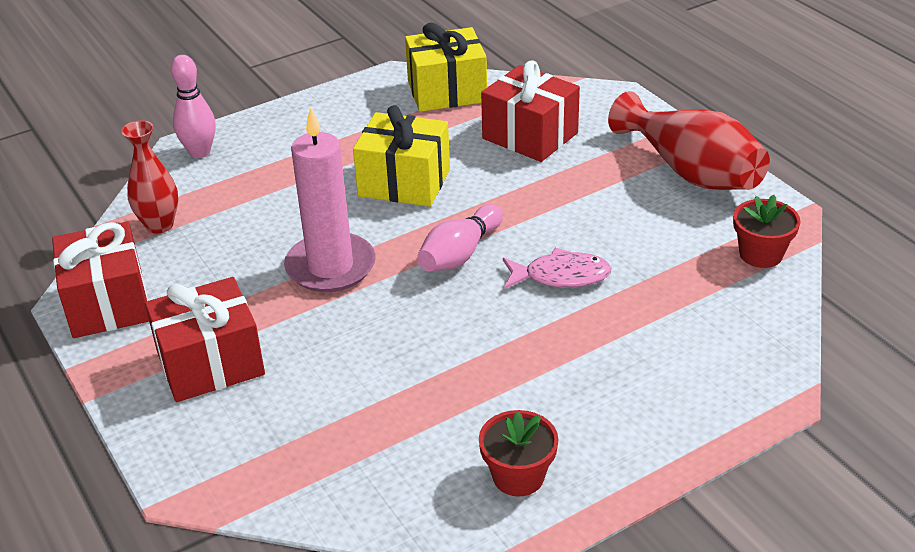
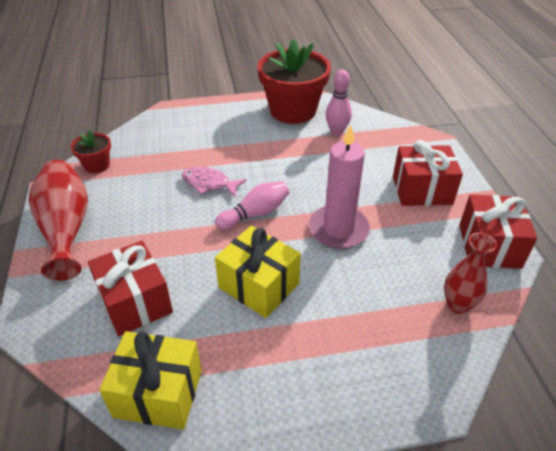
camera: 160 degrees left, 5 degrees up
pink bowling pin [171,55,216,158] -> pink bowling pin moved to [326,70,352,136]
red flower pot [479,410,559,497] -> red flower pot [257,38,331,124], size x2.10

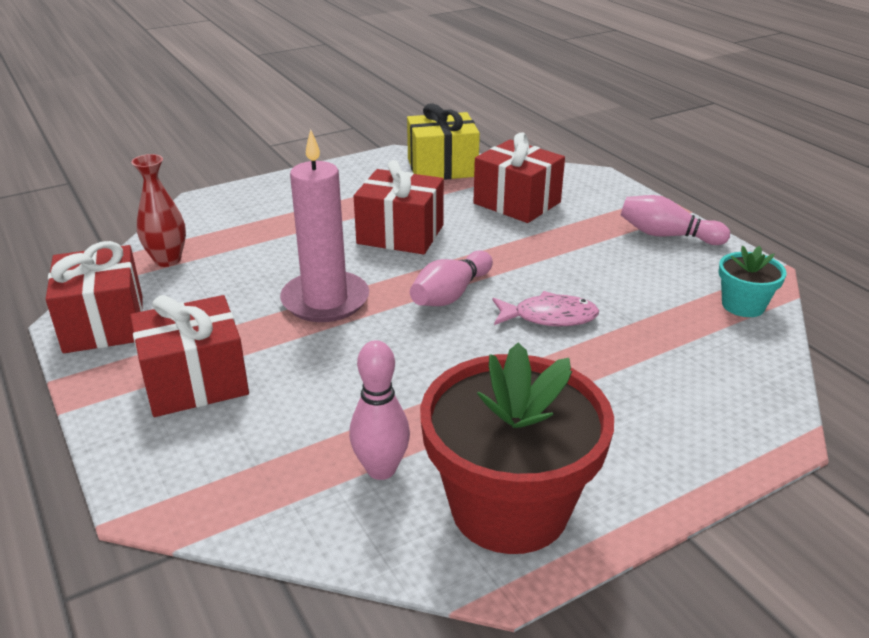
camera: 160 degrees right, 10 degrees down
red vase [28,160,88,281] -> pink bowling pin [621,195,730,245]
red flower pot [71,130,111,173] -> turquoise flower pot [719,246,786,317]
yellow gift [215,226,301,318] -> red gift [354,160,444,255]

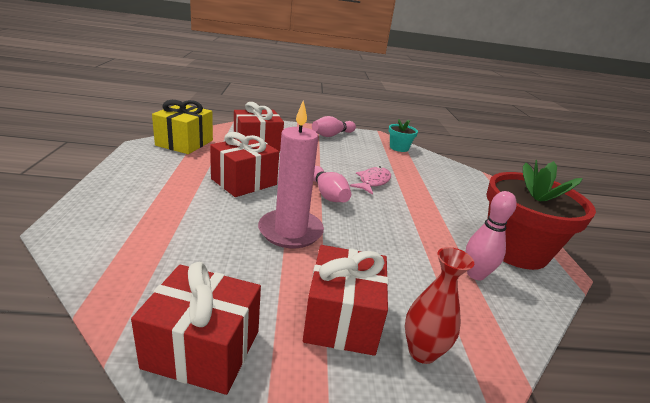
camera: 65 degrees left, 5 degrees down
red vase [131,154,186,267] -> red vase moved to [405,247,474,364]

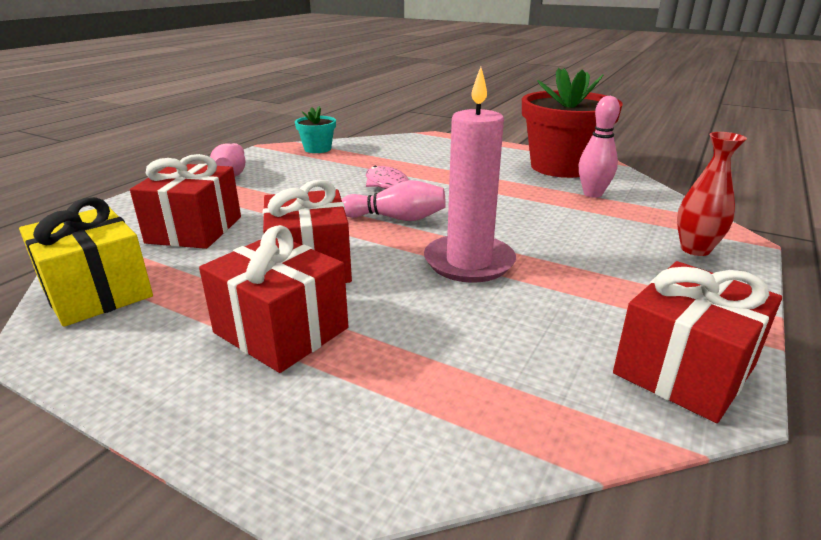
camera: 55 degrees left, 0 degrees up
red gift [303,245,388,356] -> red gift moved to [199,225,348,373]

